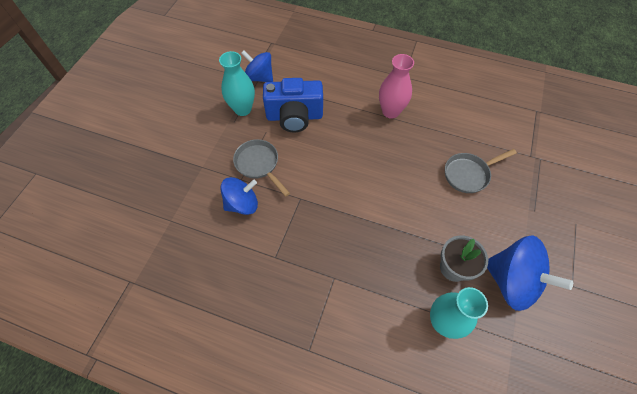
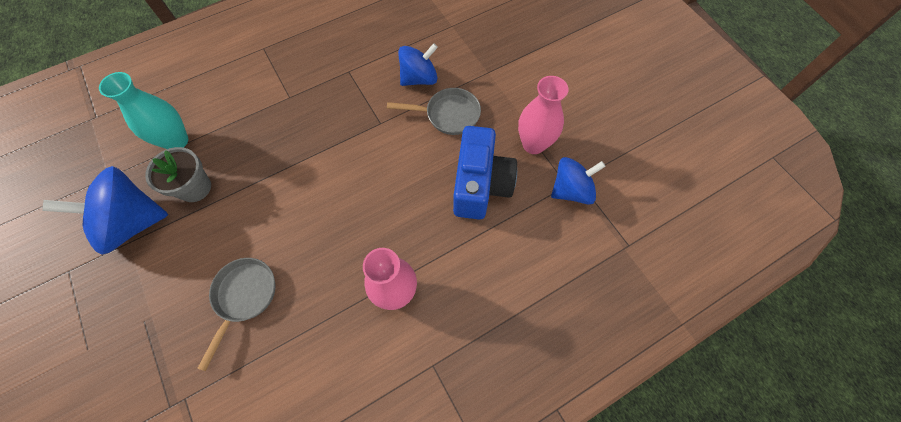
camera: 130 degrees right, 5 degrees up
turquoise vase [219,51,255,116] -> pink vase [518,76,569,154]
blue spinning top [221,177,258,215] -> blue spinning top turned 135 degrees counterclockwise [398,43,438,86]
blue camera [263,78,323,132] -> blue camera turned 150 degrees clockwise [453,126,517,220]

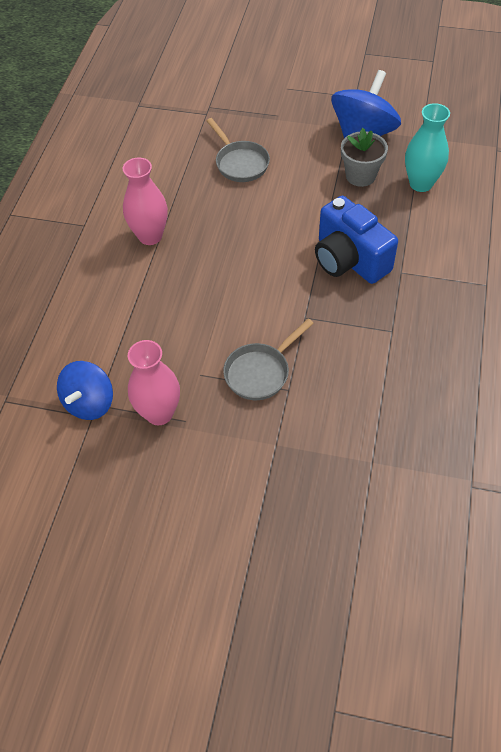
camera: 135 degrees right, 10 degrees down
blue spinning top [398,43,438,86] -> none
blue camera [453,126,517,220] -> blue camera moved to [315,196,398,284]

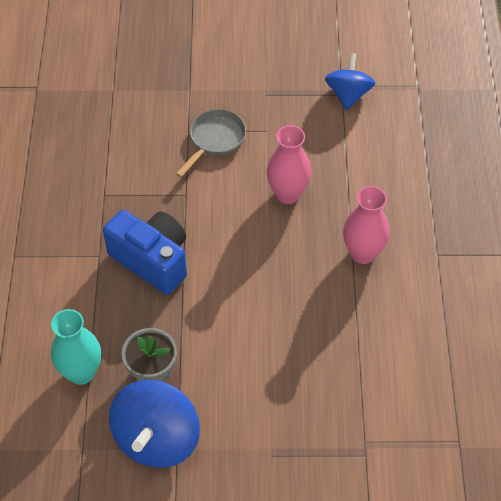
camera: 165 degrees right, 0 degrees up
pink vase [128,340,180,425] -> pink vase moved to [267,125,311,204]
grey pan [207,118,270,182] -> none

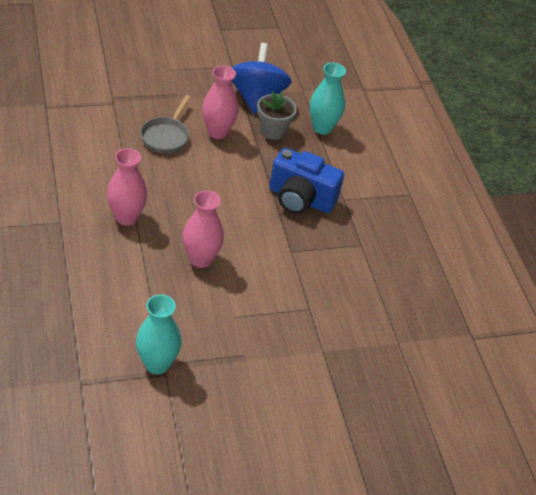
camera: 160 degrees right, 10 degrees down
grey pan [176,109,246,177] -> grey pan moved to [140,95,191,153]
blue spinning top [325,53,375,110] -> turquoise vase [136,294,181,374]
none -> pink vase [202,65,239,139]

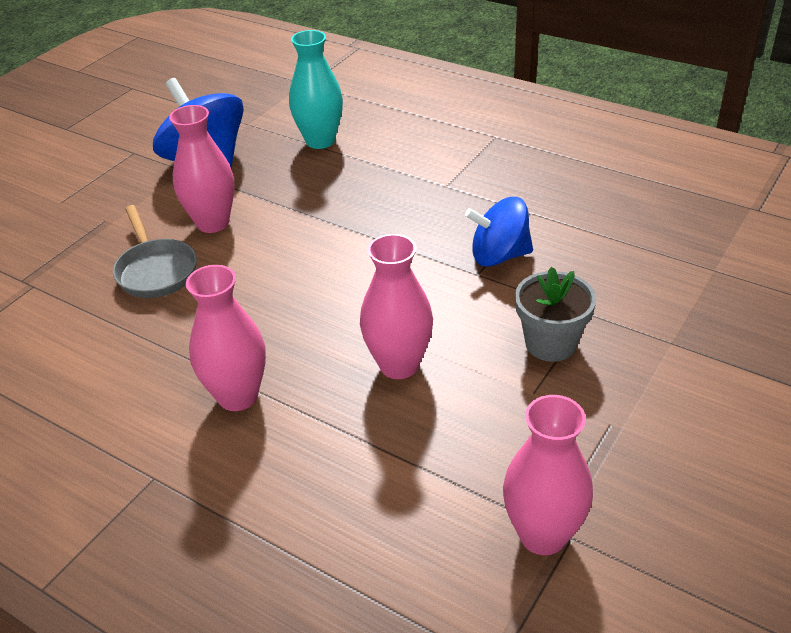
camera: 35 degrees left, 5 degrees down
turquoise vase [136,294,181,374] -> pink vase [503,395,593,555]
grey flower pot [257,91,297,140] -> grey flower pot moved to [515,267,596,362]
blue camera [269,148,344,214] -> none
none -> blue spinning top [465,197,533,267]

